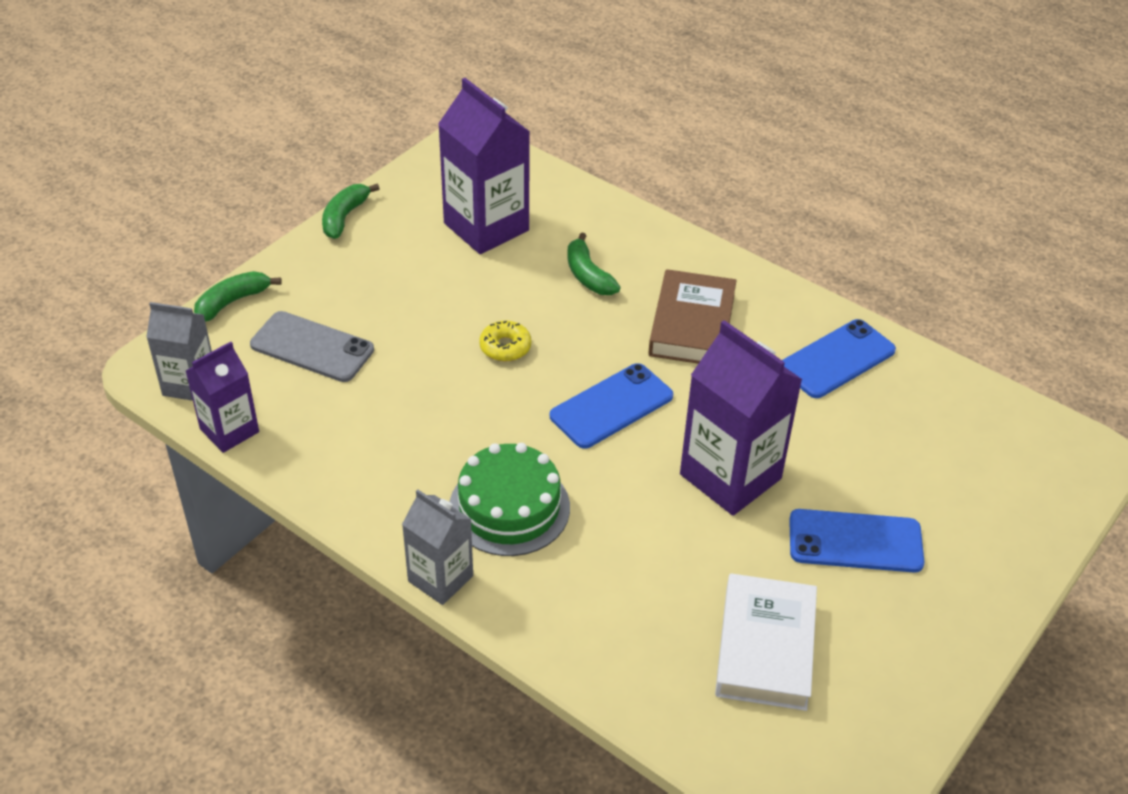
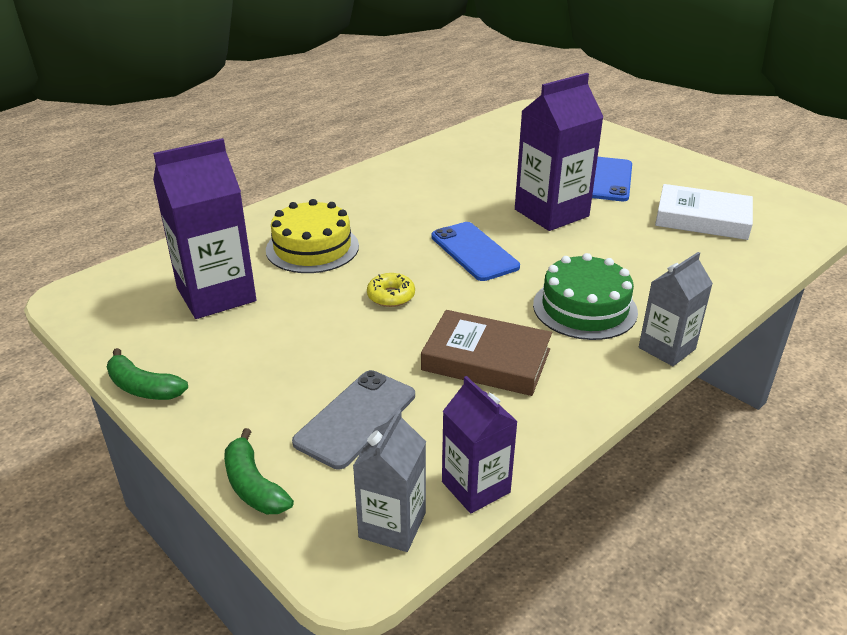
camera: 80 degrees left, 10 degrees down
green banana [567,232,621,295] -> yellow cake [266,199,359,273]
brown book [648,269,737,364] -> brown book moved to [421,310,552,396]
blue phone [782,319,896,398] -> none

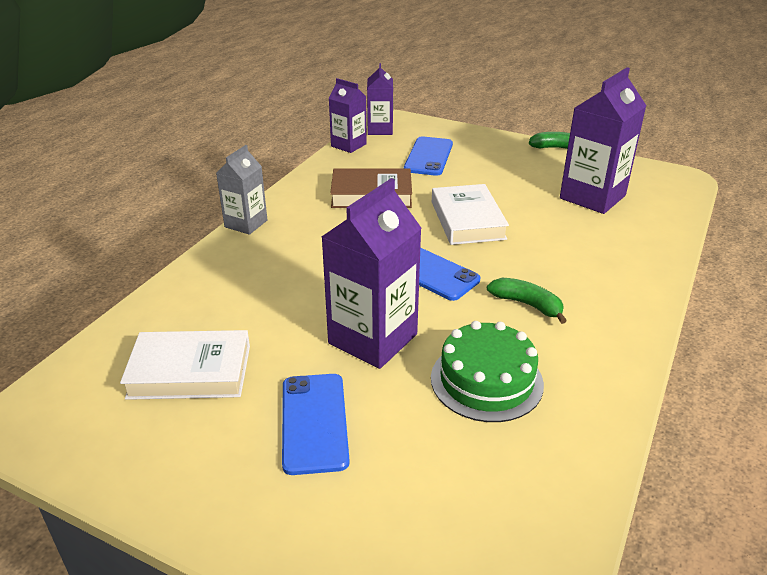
camera: 160 degrees right, 0 degrees up
green banana [224,428,294,514] -> green banana moved to [487,278,567,324]
yellow cake [266,199,359,273] -> none
grey phone [292,370,415,469] -> blue phone [404,136,453,176]
grey carton [353,409,426,552] -> purple carton [367,63,393,135]
yellow donut [367,273,415,307] -> white book [432,184,509,245]
green cake [533,253,638,340] -> green cake moved to [431,321,544,422]

